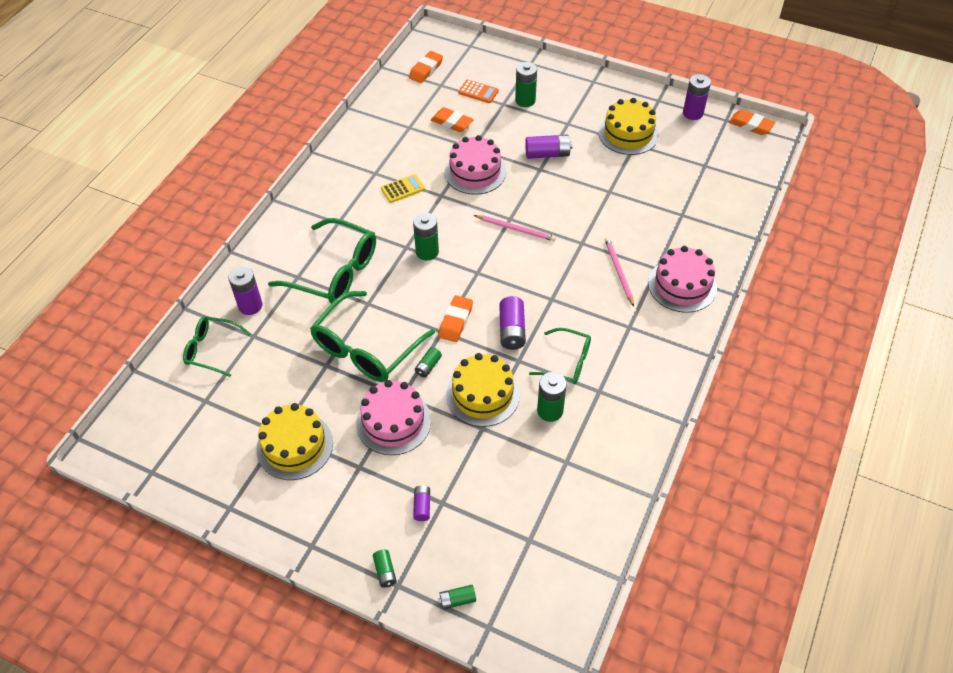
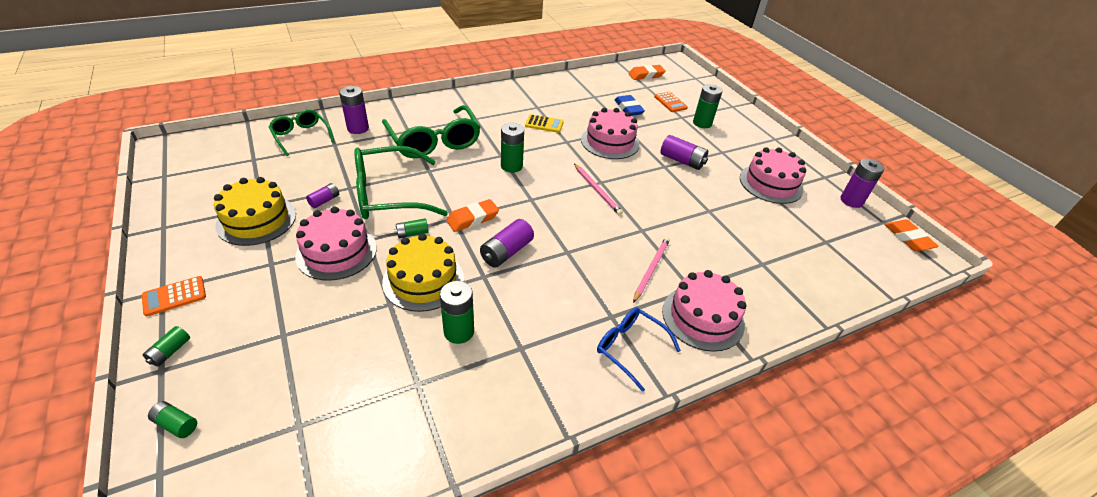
camera: 35 degrees right, 10 degrees down
purple battery [413,485,430,521] -> purple battery moved to [306,183,339,208]
orange eraser [431,107,474,132] -> blue eraser [615,95,645,116]
green glasses [529,328,591,384] -> none
yellow cake [599,98,659,155] -> pink cake [740,147,806,204]
none -> orange calculator [142,276,206,316]
none -> blue glasses [597,307,681,392]

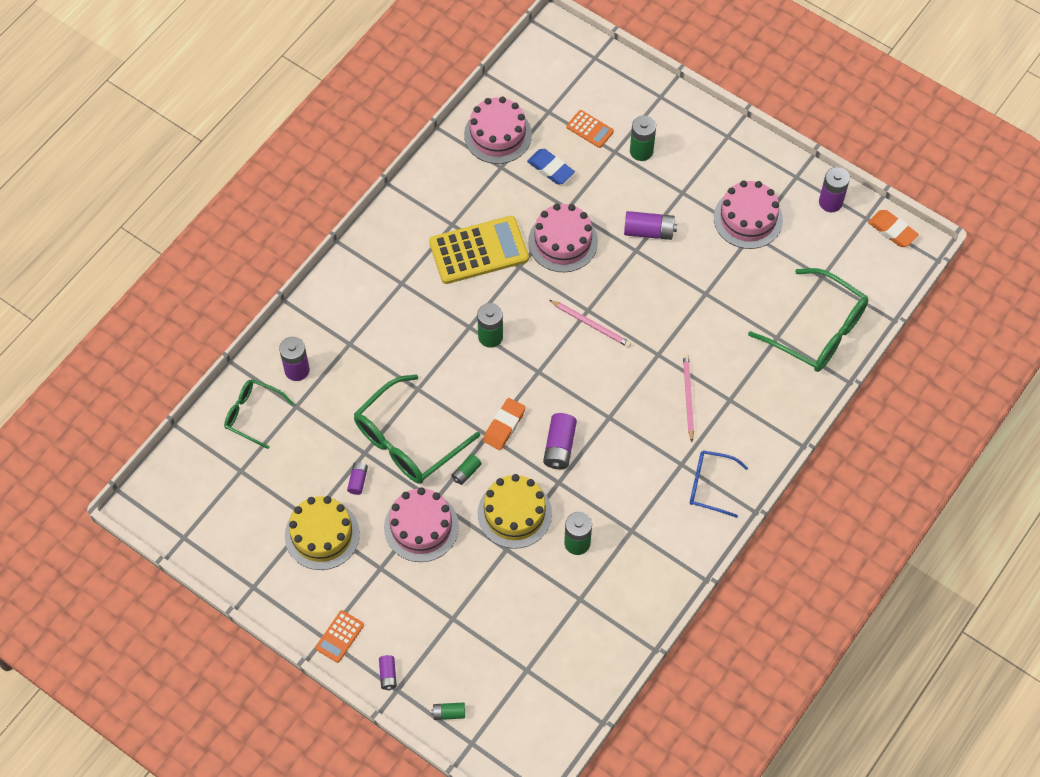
camera: 25 degrees left, 20 degrees up
green battery [143,326,190,367] -> purple battery [379,655,397,690]
green glasses [382,105,480,158] -> green glasses moved to [748,268,868,372]
yellow calculator [525,114,564,133] -> yellow calculator [429,216,529,284], size x2.06
orange eraser [628,65,666,80] -> none
pink cake [662,270,746,352] -> pink cake moved to [464,97,532,164]

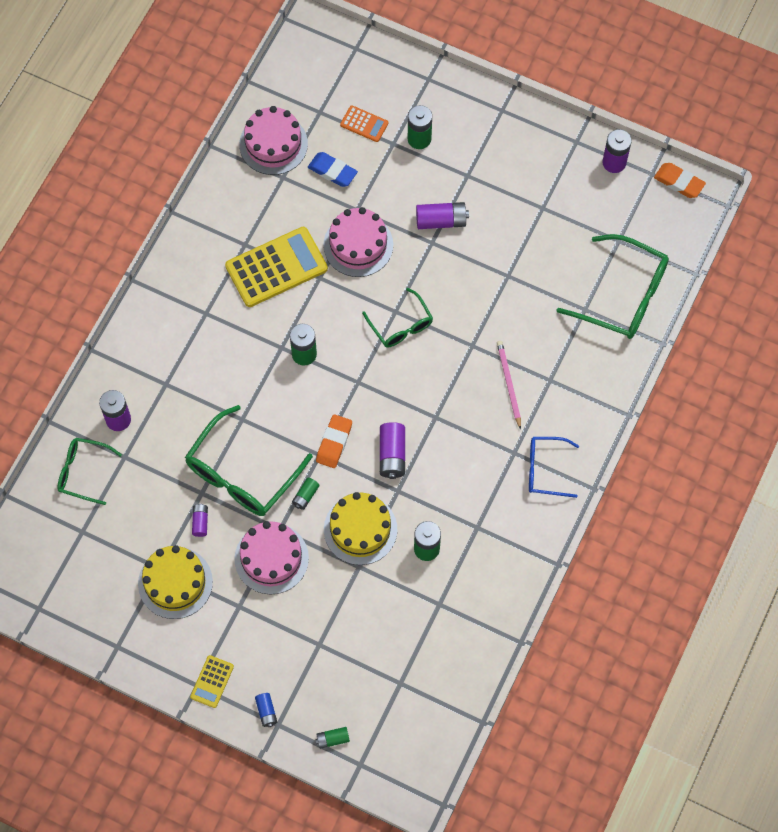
camera: 10 degrees left, 5 degrees up
orange calculator [315,610,364,663] -> yellow calculator [190,655,234,708]
purple battery [379,655,397,690] -> blue battery [255,693,277,727]
pink pencil [549,300,631,348] -> green glasses [362,288,433,347]
pink cake [714,180,783,249] -> none

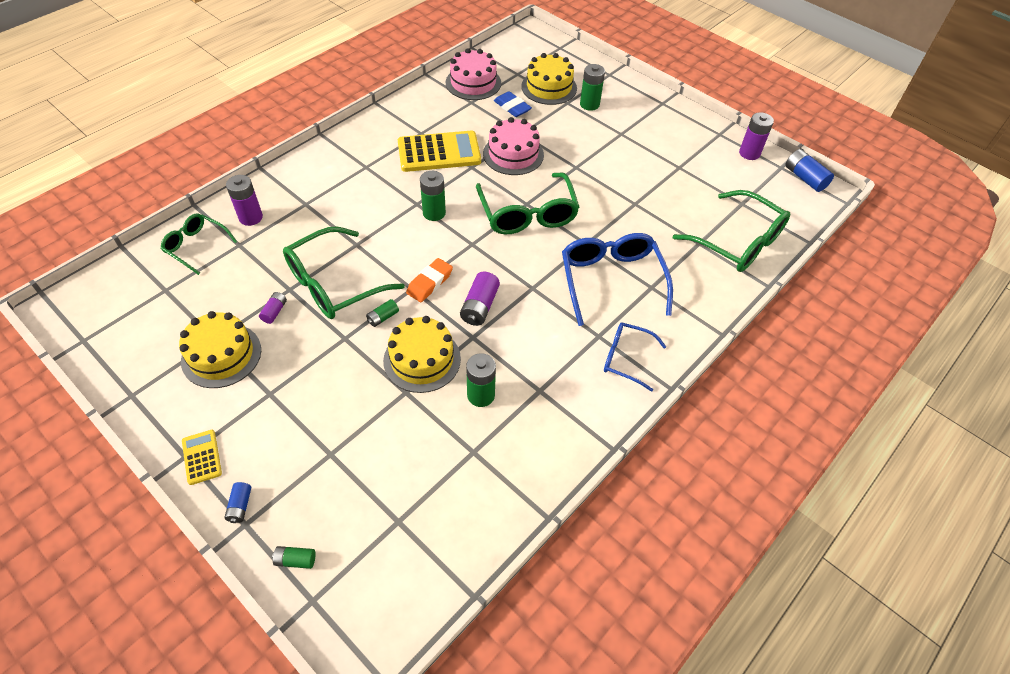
camera: 15 degrees right, 15 degrees down
yellow calculator [190,655,234,708] -> yellow calculator turned 120 degrees clockwise [182,430,222,485]
pink cake [234,521,309,595] -> none
orange calculator [340,105,388,142] -> yellow cake [521,53,577,105]
green glasses [362,288,433,347] -> green glasses [476,172,579,234], size x1.71
purple battery [416,202,469,229] -> none
pink pencil [497,341,521,430] -> blue glasses [562,233,673,326]
orange eraser [654,163,706,198] -> blue battery [785,149,834,192]

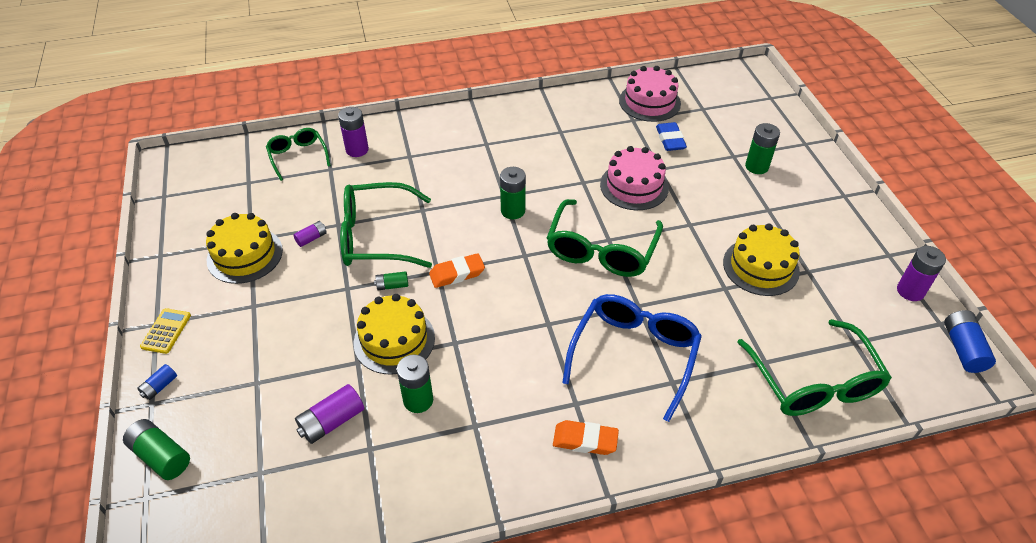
camera: 35 degrees right, 5 degrees down
green battery [272,546,316,569] -> green battery [123,419,190,480], size x1.73
yellow calculator [398,131,481,172] -> none
purple battery [460,271,500,326] -> purple battery moved to [295,384,364,444]
yellow cake [521,53,577,105] -> yellow cake moved to [723,223,800,296]
blue glasses [604,322,666,392] -> orange eraser [553,420,619,455]

